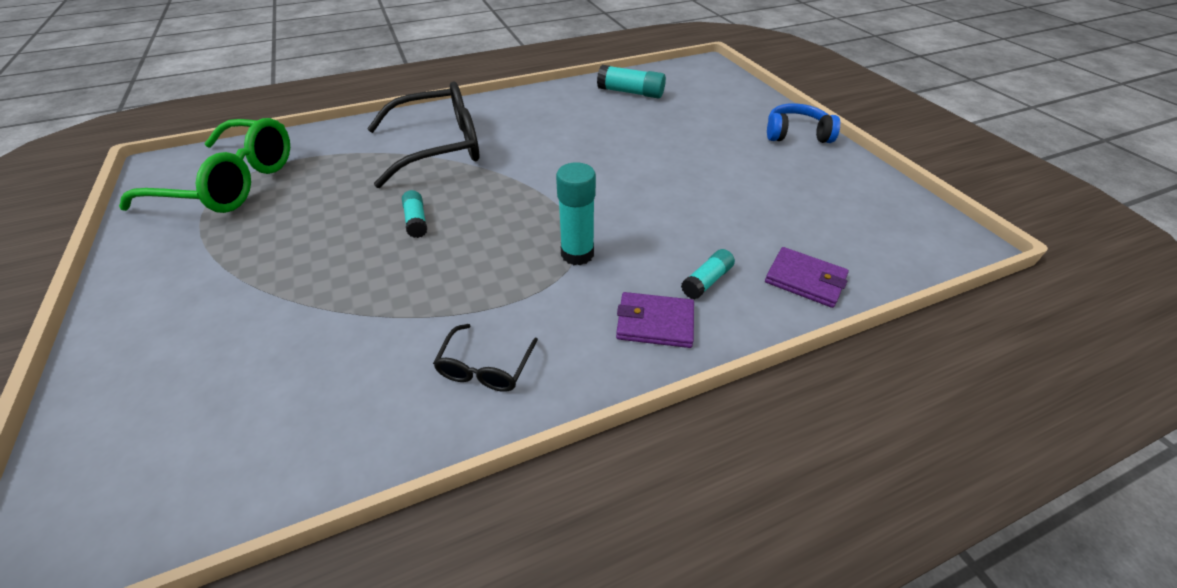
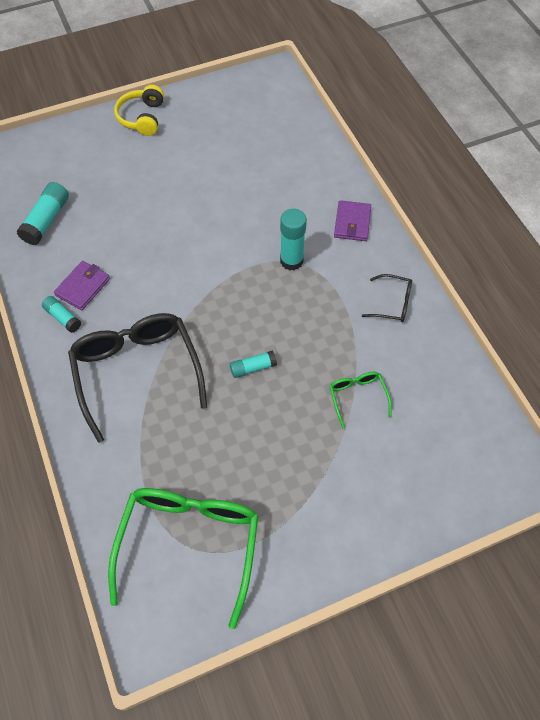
camera: 90 degrees left, 15 degrees up
turquoise glue stick [681,249,735,299] -> turquoise glue stick moved to [42,296,81,333]
purple wallet [765,247,849,308] -> purple wallet moved to [54,261,110,310]
blue headphones [767,103,840,143] -> yellow headphones [114,85,164,136]
none -> green glasses [329,372,392,429]

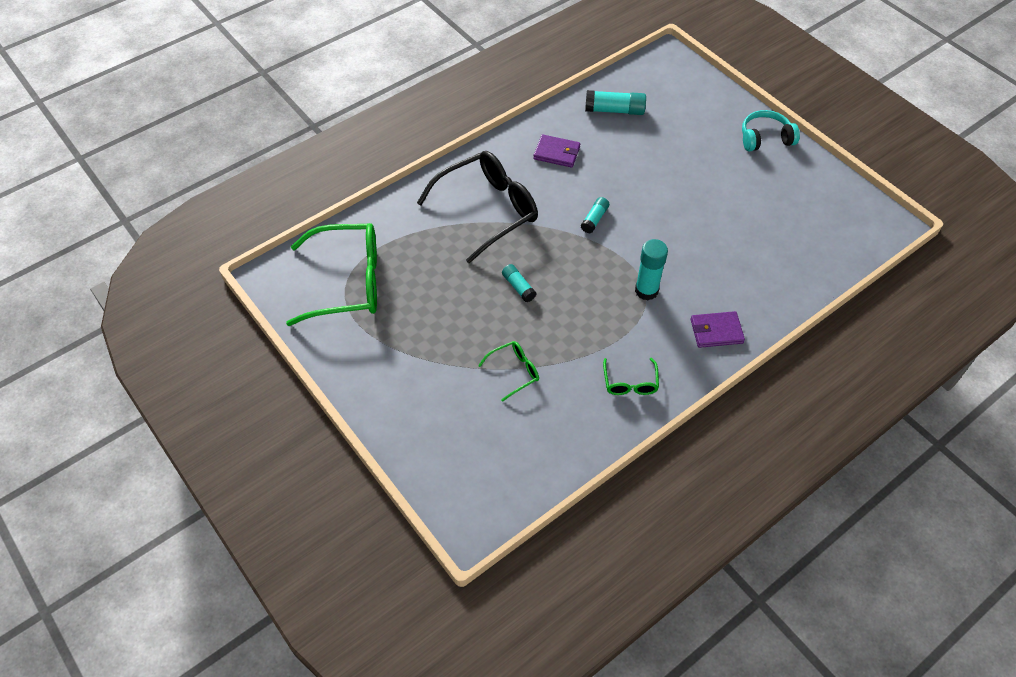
camera: 75 degrees right, 5 degrees down
turquoise glue stick [42,296,81,333] -> turquoise glue stick moved to [581,197,609,233]
yellow headphones [114,85,164,136] -> turquoise headphones [742,110,800,152]
black glasses [362,274,412,322] -> green glasses [603,358,659,395]

